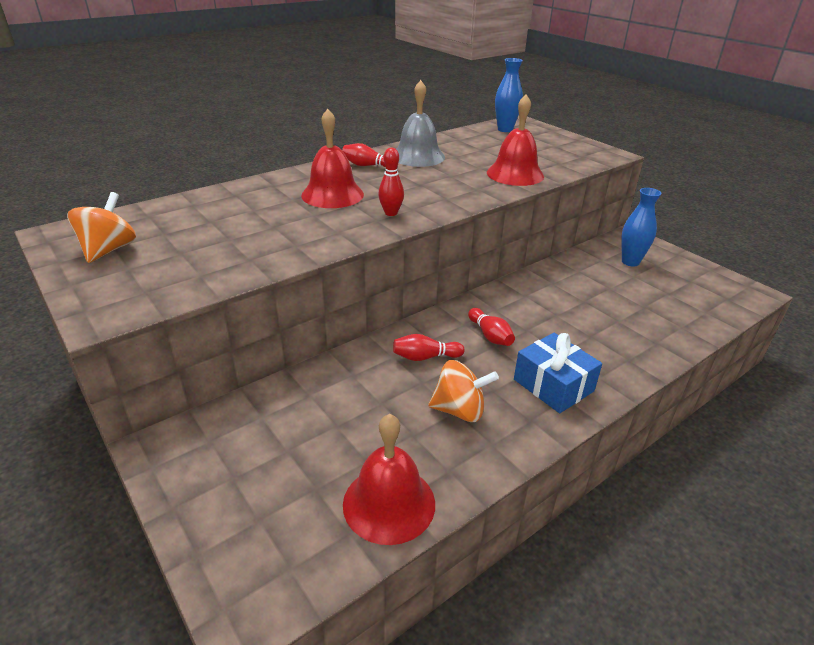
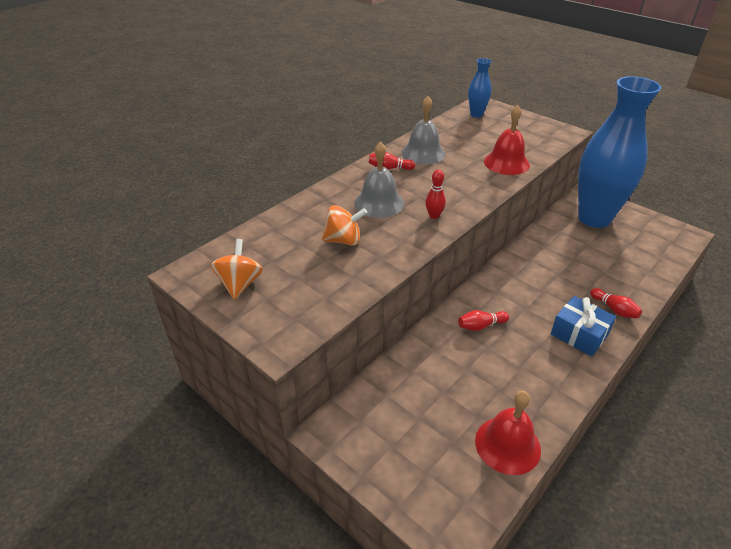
camera: 10 degrees left, 5 degrees up
red bell [301,109,364,208] -> grey bell [354,141,404,218]
orange spinning top [428,360,499,422] -> orange spinning top moved to [322,205,367,246]
red bowling pin [468,308,515,346] -> red bowling pin moved to [590,288,642,319]
blue vase [621,188,662,267] -> blue vase [578,76,661,228], size x2.37

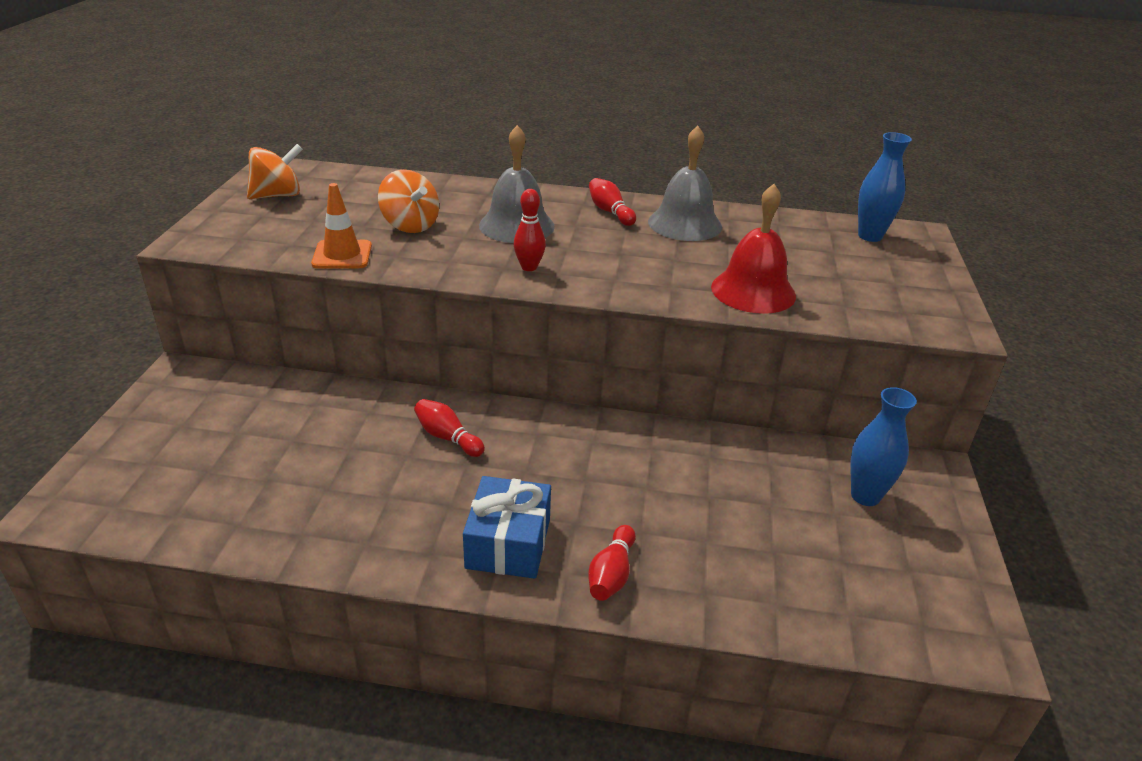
camera: 55 degrees right, 5 degrees down
red bell [475,391,541,475] -> none
blue vase [578,76,661,228] -> blue vase [850,387,917,506], size x0.42
none -> orange traffic cone [311,183,372,269]

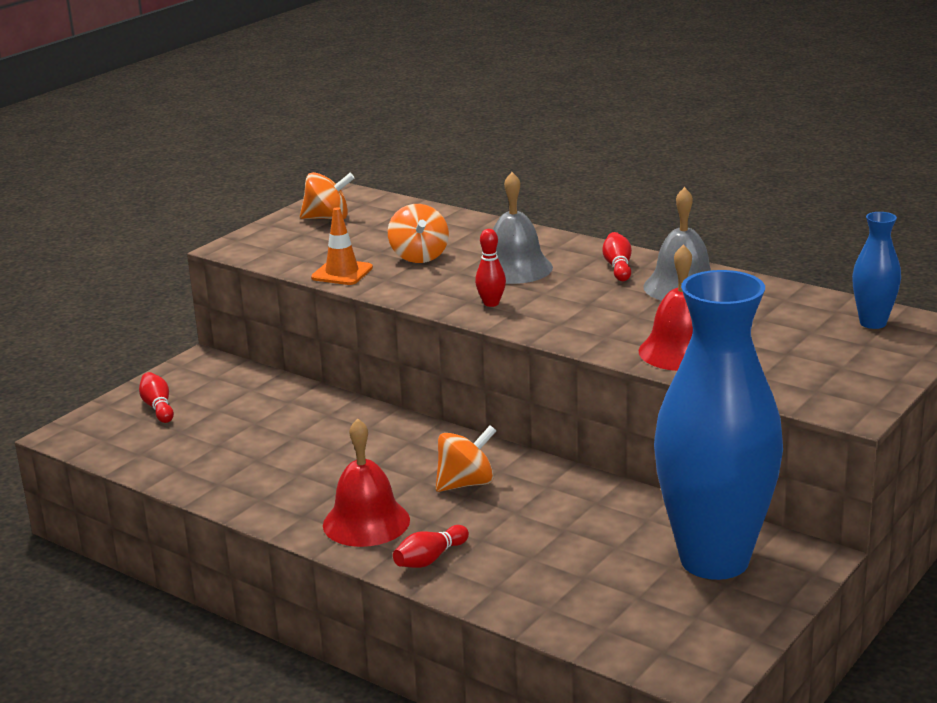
camera: 30 degrees right, 10 degrees down
red bowling pin [414,399,485,457] -> red bowling pin moved to [139,372,174,423]
blue gift [463,476,551,579] -> red bell [323,418,410,547]
blue vase [850,387,917,506] -> blue vase [654,270,783,580], size x2.37
none -> orange spinning top [436,425,496,492]

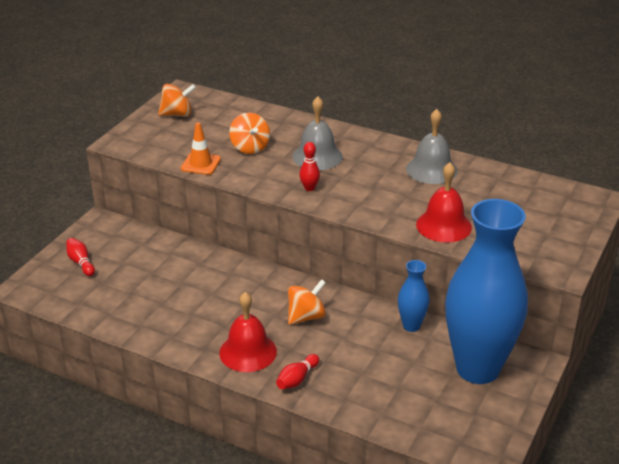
camera: 10 degrees left, 10 degrees up
red bowling pin [602,232,632,281] -> none
blue vase [852,212,901,329] -> blue vase moved to [398,260,430,332]

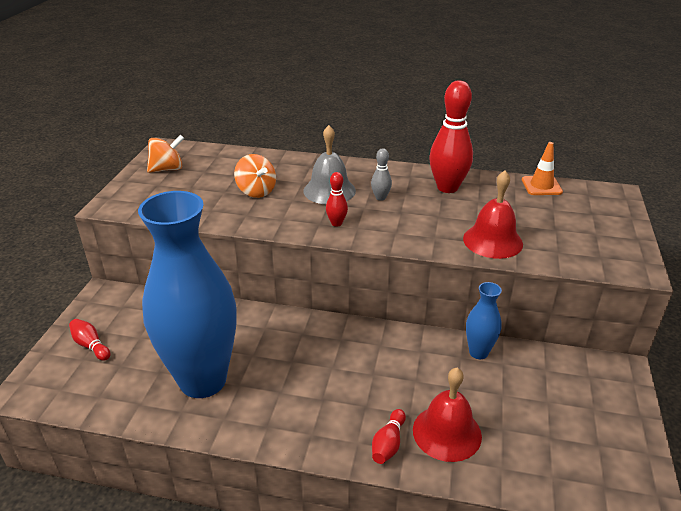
camera: 15 degrees left, 0 degrees up
orange traffic cone [181,122,221,175] -> orange traffic cone moved to [522,142,563,195]
red bell [219,292,277,372] -> red bell moved to [413,368,482,462]
orange spinning top [288,279,326,325] -> none
grey bell [406,109,458,184] -> red bowling pin [429,81,473,193]
blue vase [445,199,528,384] -> blue vase moved to [138,191,237,398]
none -> grey bowling pin [371,148,392,201]

